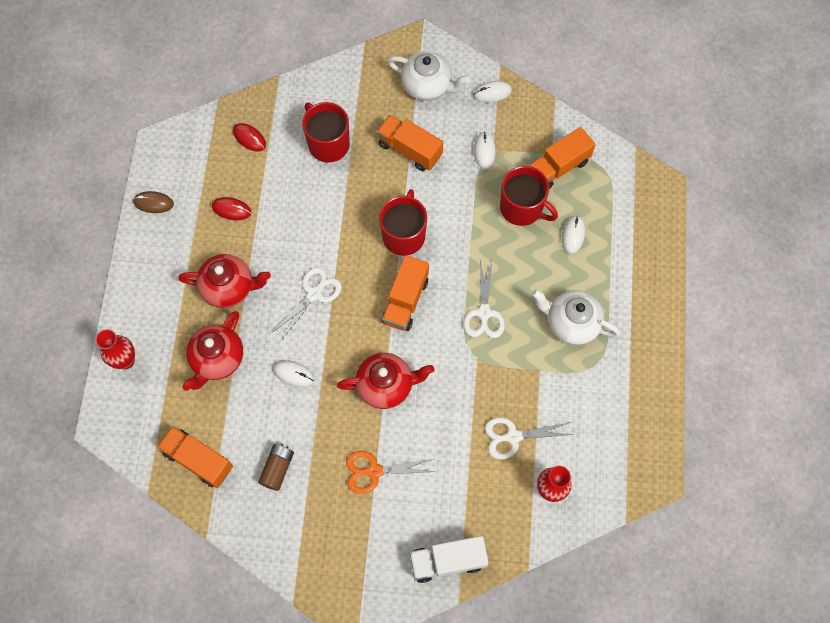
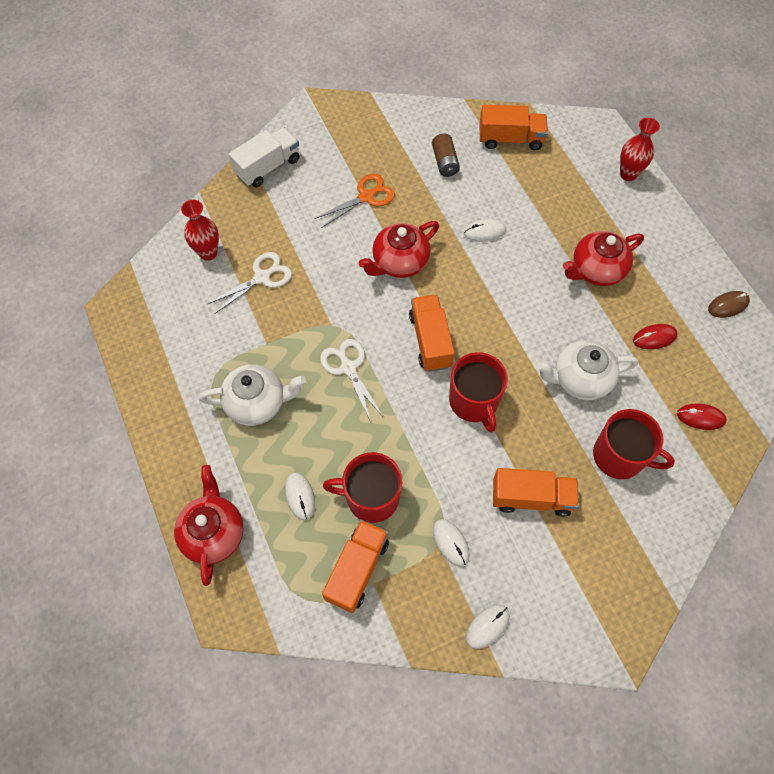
camera: 150 degrees right, 5 degrees down
red teapot [182,311,243,391] -> red teapot moved to [174,465,244,586]
white scissors [273,267,342,341] -> none
white teapot [387,51,470,101] -> white teapot moved to [536,340,638,400]

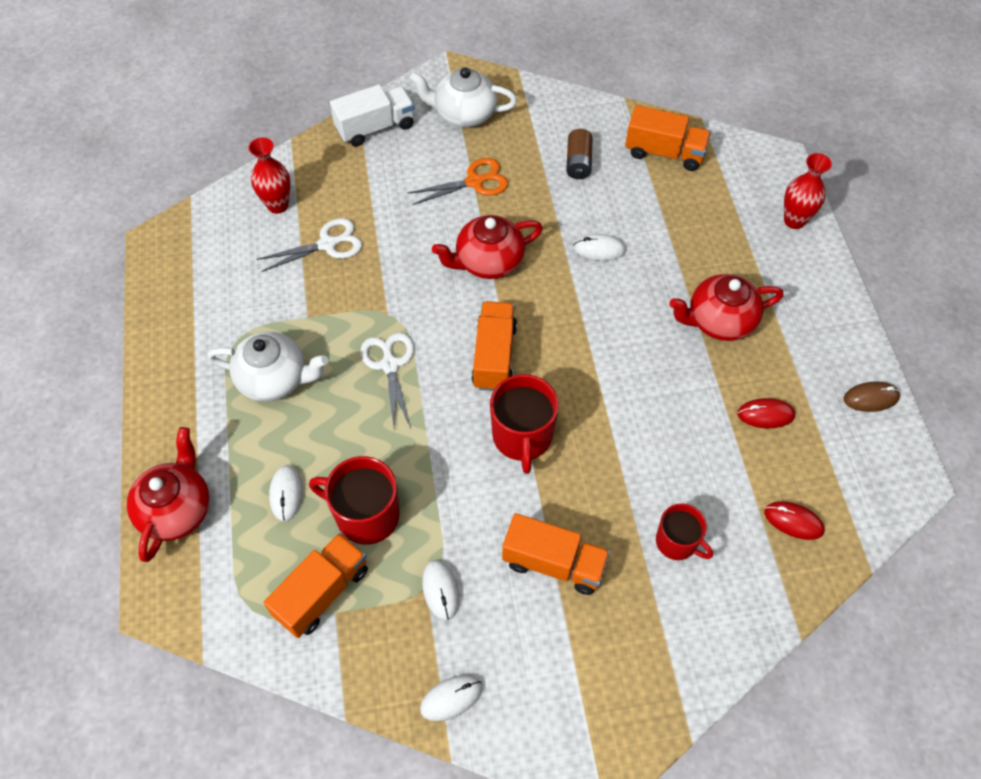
camera: 15 degrees right, 5 degrees down
white teapot [536,340,638,400] -> white teapot moved to [410,67,517,127]
red mug [593,409,675,479] -> red mug [656,504,713,560], size x0.65

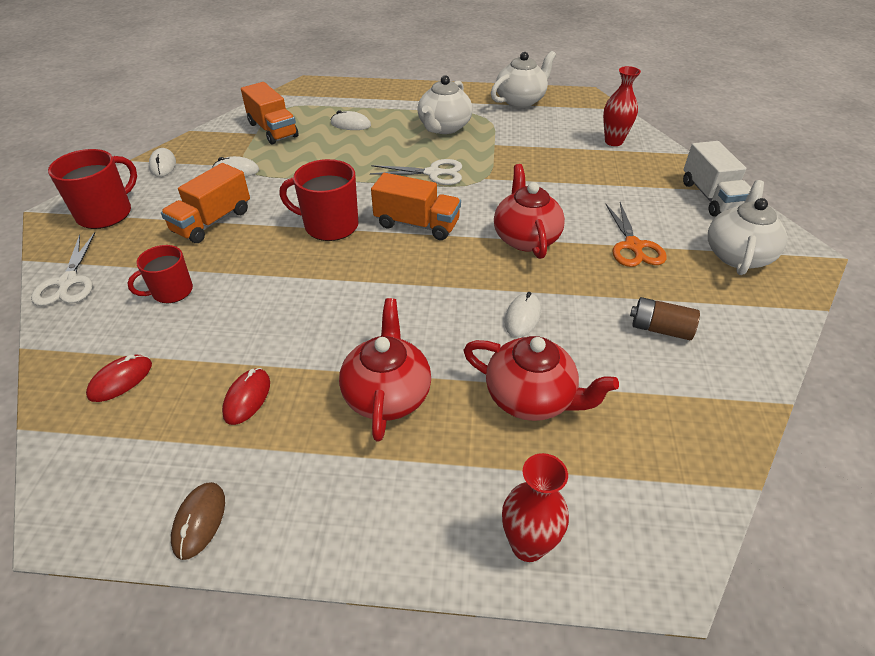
camera: 105 degrees right, 15 degrees down
red teapot [127,427,210,562] -> red teapot moved to [463,336,619,421]
white scissors [257,218,362,272] -> white scissors moved to [31,232,95,306]
red mug [309,456,400,545] -> red mug moved to [48,149,137,229]
orange truck [625,105,711,171] -> none
none -> white teapot [491,51,556,108]

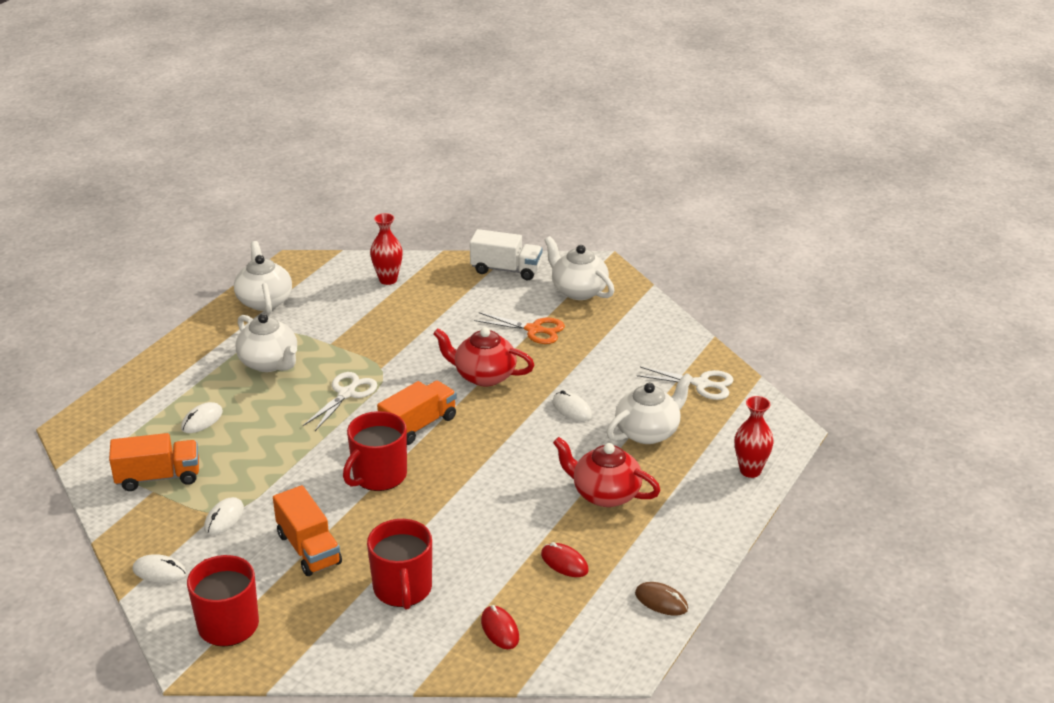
camera: 65 degrees left, 10 degrees down
white scissors [31,232,95,306] -> white scissors moved to [637,367,734,400]
red mug [128,245,193,303] -> red mug [367,519,432,610], size x1.55
red teapot [463,336,619,421] -> white teapot [607,373,693,444]
brown battery [630,297,700,340] -> none

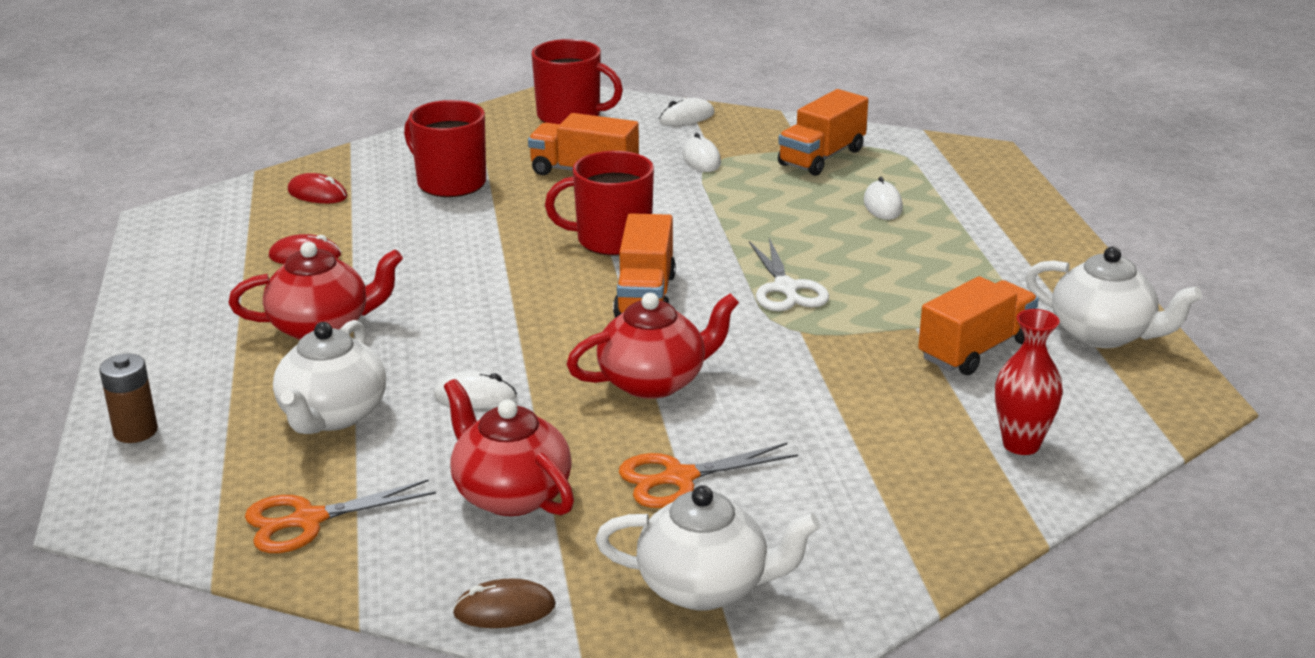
camera: 140 degrees right, 5 degrees down
white teapot [236,314,297,372] -> none
red mug [343,411,407,491] -> red mug turned 90 degrees counterclockwise [545,151,654,256]
white truck [470,229,542,280] -> none
brown mouse [635,582,688,616] -> brown mouse moved to [453,578,556,628]
white scissors [637,367,734,400] -> orange scissors [245,479,436,553]
red vase [735,396,774,478] -> brown battery [99,354,158,443]
none -> red teapot [444,379,574,516]
none -> orange truck [918,276,1039,375]

